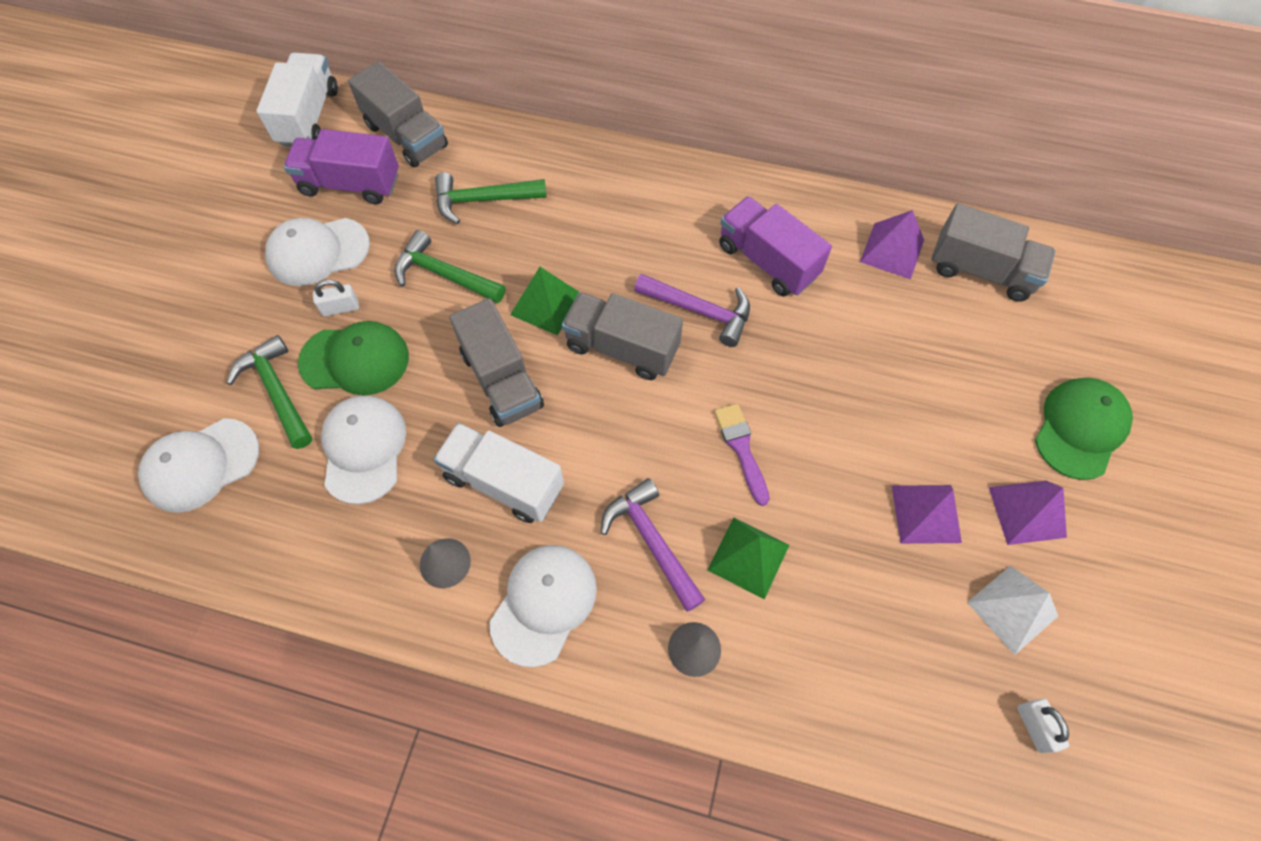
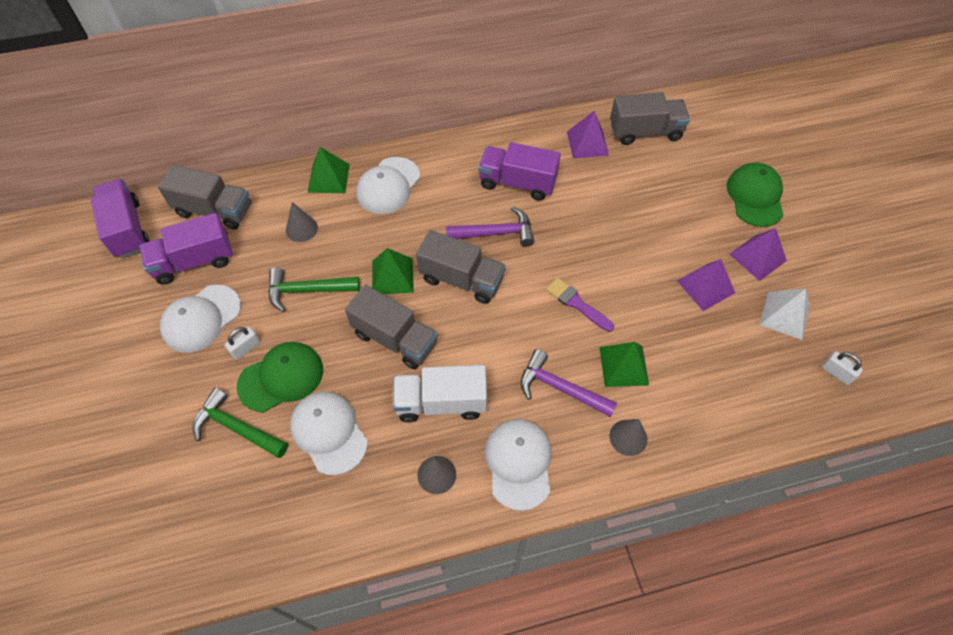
camera: 30 degrees left, 5 degrees down
white cap [138,418,259,513] -> white cap moved to [356,157,420,214]
white truck [256,53,338,147] -> purple truck [90,179,150,258]
green hammer [435,172,547,224] -> grey cone [286,202,318,242]
grey truck [562,292,683,380] -> grey truck turned 150 degrees counterclockwise [416,230,506,304]
none -> green pyramid [308,147,350,193]

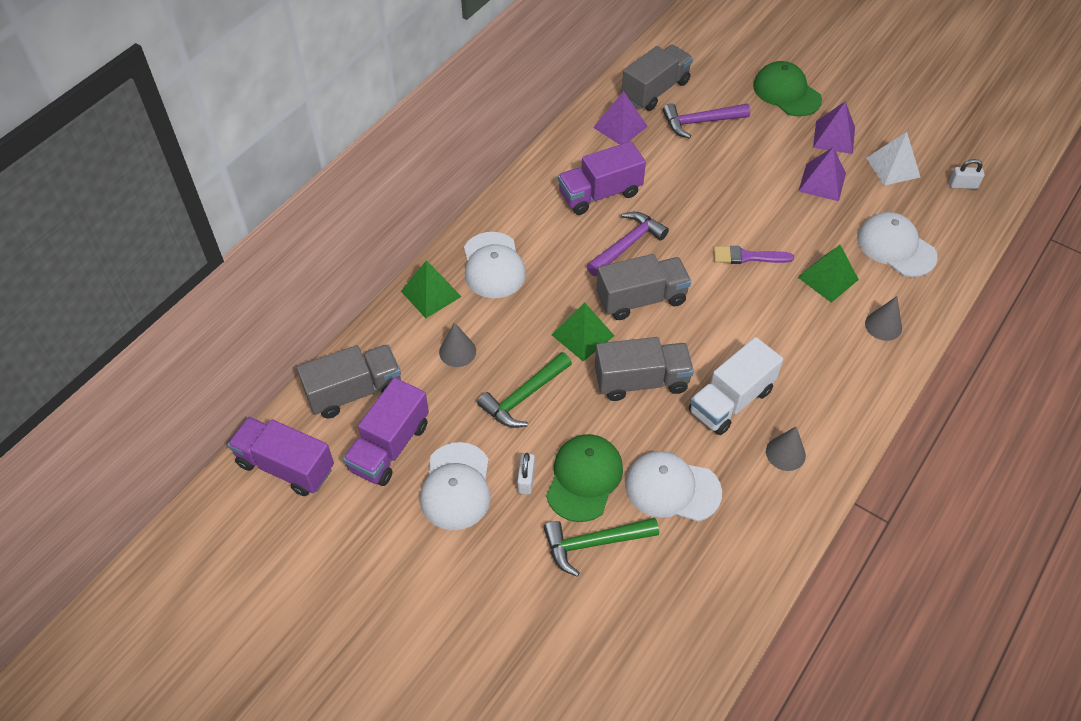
camera: 40 degrees left, 5 degrees down
white cap [485,419,551,511] -> white cap moved to [857,212,938,277]
purple hammer [520,349,617,417] -> purple hammer moved to [663,103,750,139]

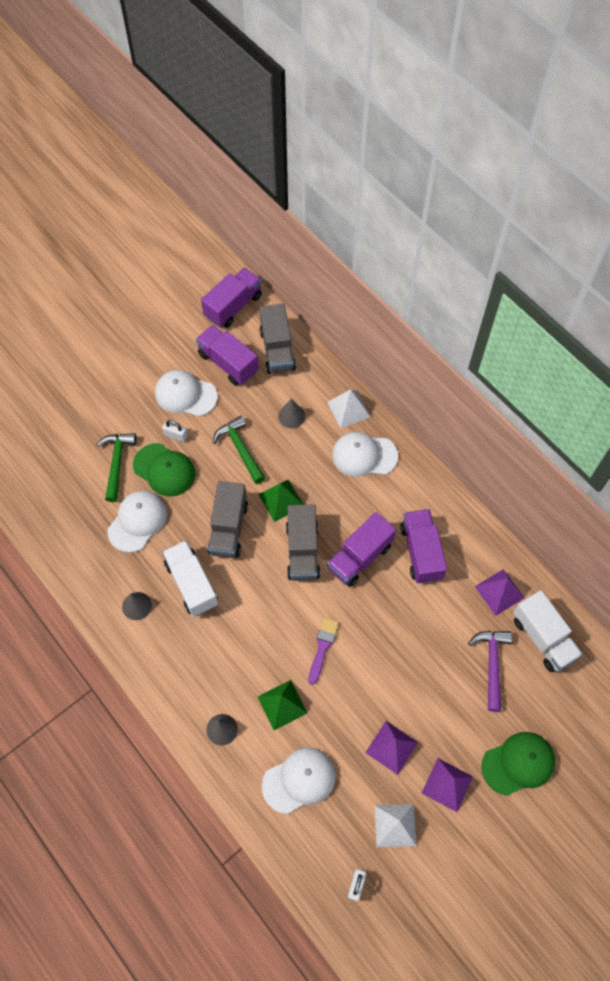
camera: 105 degrees right, 10 degrees up
green pyramid [401,260,461,318] -> white pyramid [327,389,370,428]
purple hammer [586,212,669,276] -> purple truck [327,512,396,587]
grey truck [622,45,693,111] -> white truck [513,590,583,672]

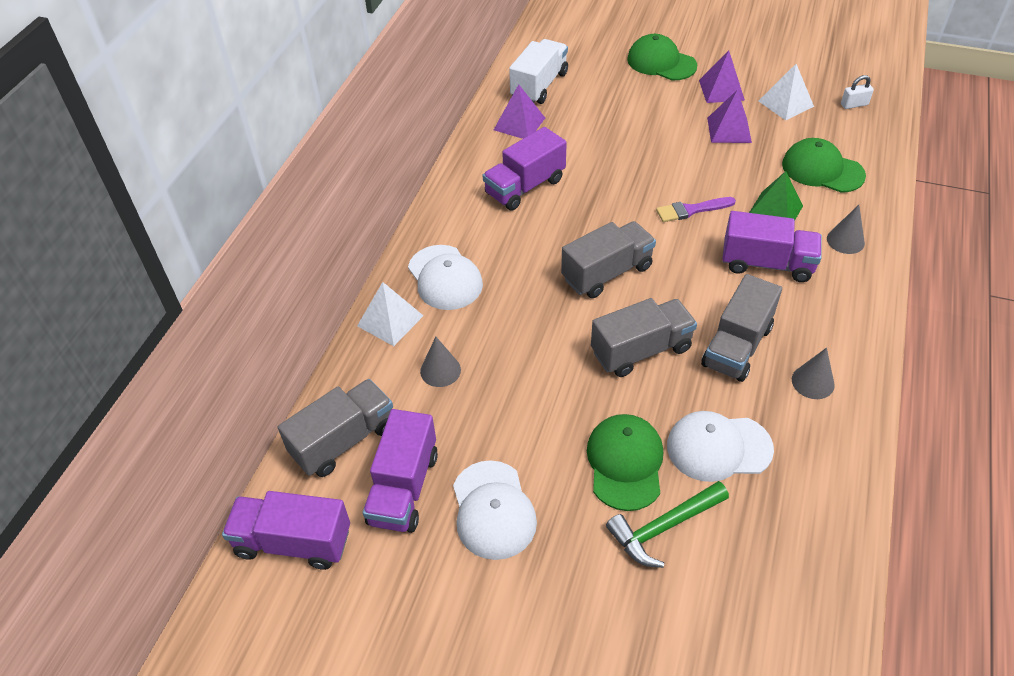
camera: 120 degrees left, 15 degrees down
white padlock [162,420,188,442] -> none
white truck [162,540,218,617] -> grey truck [701,274,782,382]
green hammer [213,416,265,484] -> none
green pyramid [258,480,303,522] -> none
white cap [262,748,336,814] -> green cap [782,138,866,193]
purple truck [327,512,396,587] -> purple truck moved to [722,211,822,282]
purple hammer [468,631,512,712] -> none

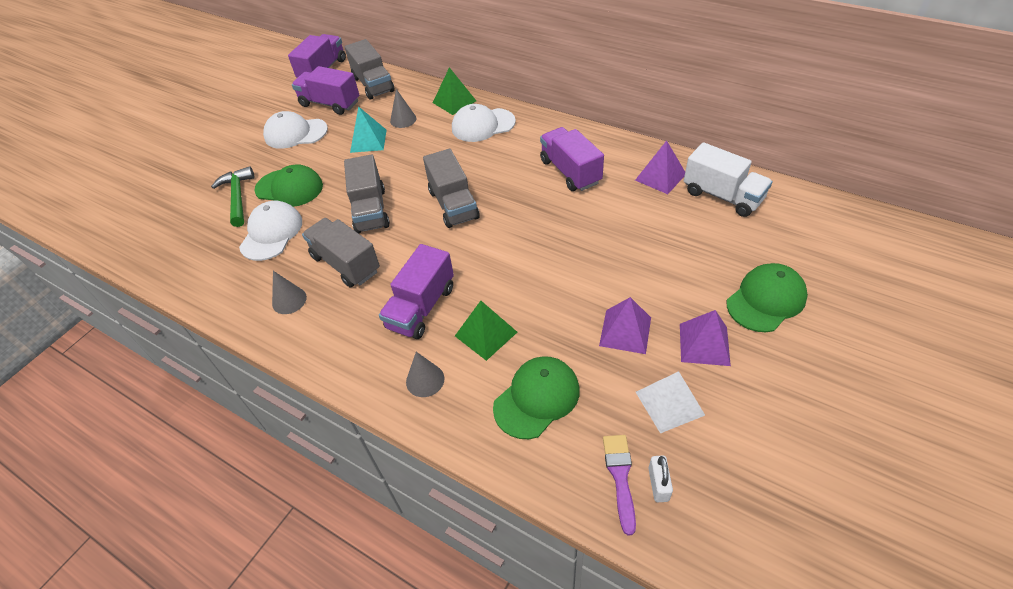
camera: 105 degrees right, 0 degrees up
white pyramid [357,282,424,346] -> green pyramid [433,67,476,115]
purple brush [656,197,736,222] -> purple brush moved to [603,435,636,535]
none -> turquoise pyramid [350,106,386,153]

